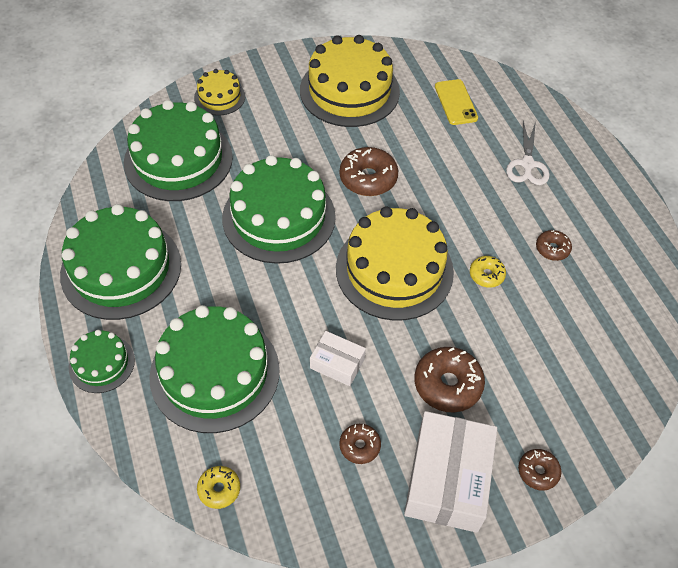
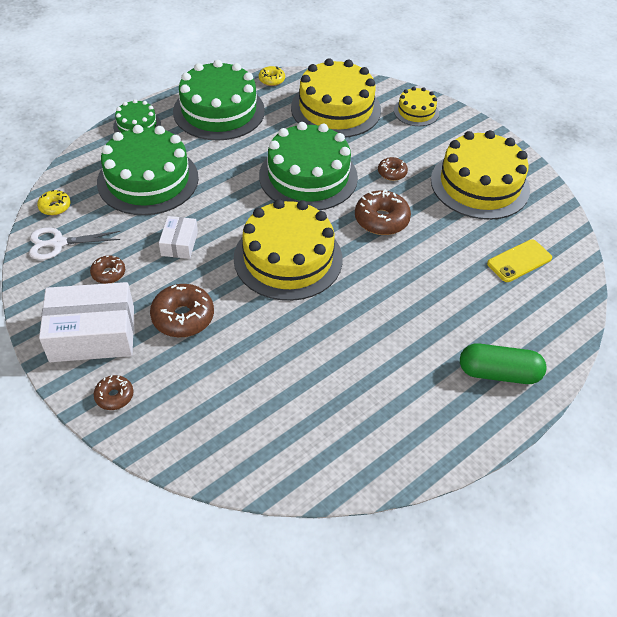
camera: 70 degrees right, 5 degrees down
green cake [124,100,233,201] -> yellow cake [291,58,381,138]
yellow donut [470,256,506,288] -> yellow donut moved to [259,66,285,86]
white scissors [506,121,549,185] -> white scissors moved to [29,227,120,260]
brown donut [536,230,572,261] -> brown donut moved to [378,157,408,181]
none -> green capsule [460,343,547,384]

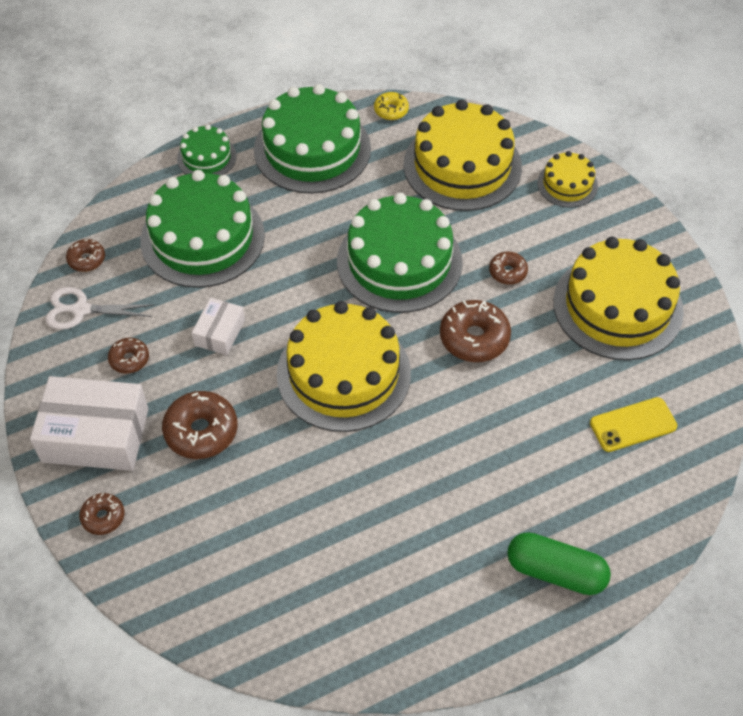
camera: 15 degrees right, 5 degrees up
yellow donut [37,190,71,215] -> brown donut [66,239,105,272]

